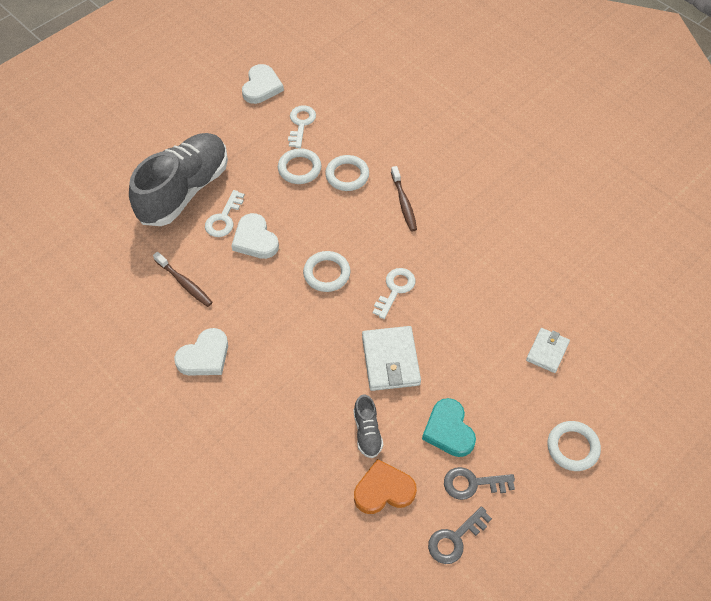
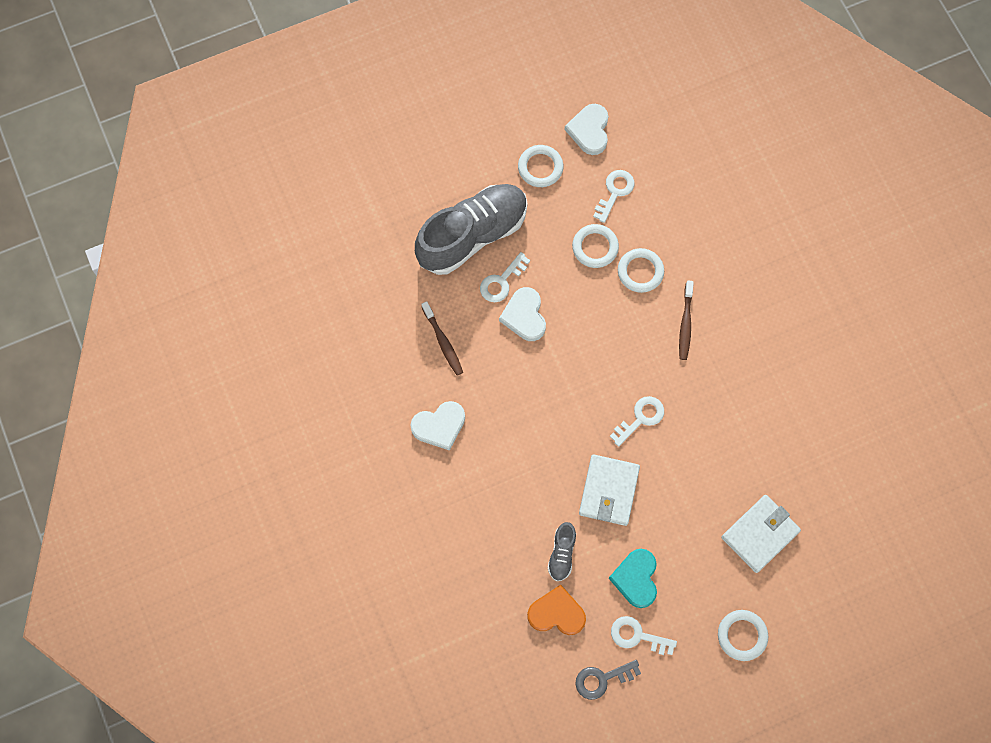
camera: 20 degrees right, 15 degrees up
white heart [242,64,284,104] -> white heart turned 150 degrees clockwise [565,104,608,155]
white ring [303,251,350,292] -> white ring moved to [518,145,563,187]
grey key [444,467,515,500] -> white key [611,616,677,655]
white wallet [526,328,570,373] -> white wallet [721,495,801,573], size x1.60

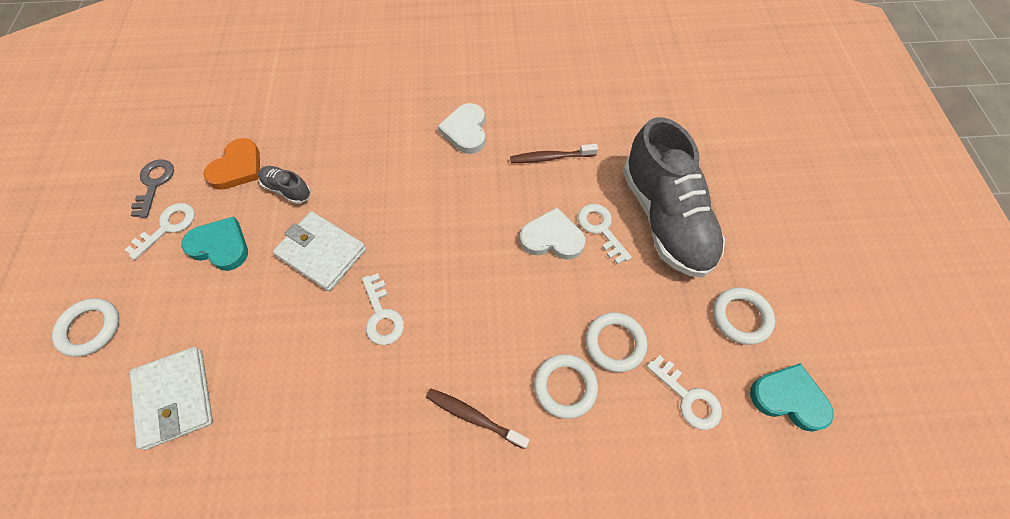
camera: 110 degrees right, 10 degrees down
white heart [565,104,608,155] -> turquoise heart [750,363,834,432]

